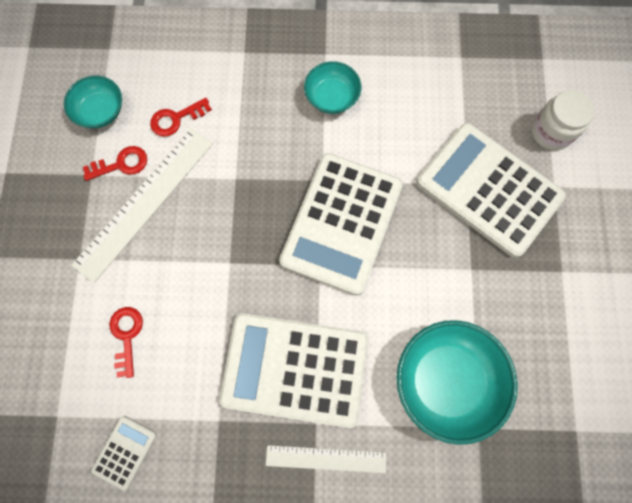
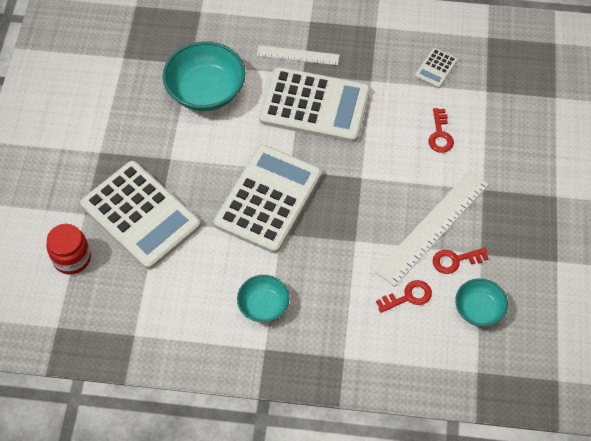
camera: 175 degrees left, 15 degrees down
white jar [531,90,595,151] -> red jar [47,224,91,275]

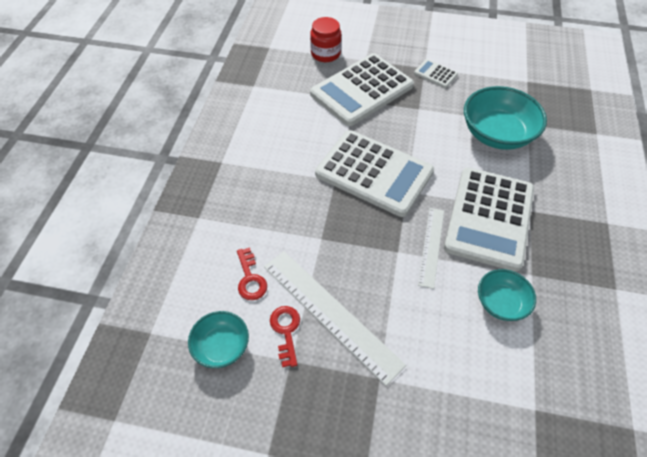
camera: 95 degrees right, 5 degrees down
turquoise bowl [237,275,290,323] -> turquoise bowl moved to [478,269,536,321]
white ruler [257,45,339,65] -> white ruler moved to [418,208,444,289]
white calculator [415,48,458,88] -> white calculator moved to [414,59,458,88]
red key [428,108,454,153] -> none

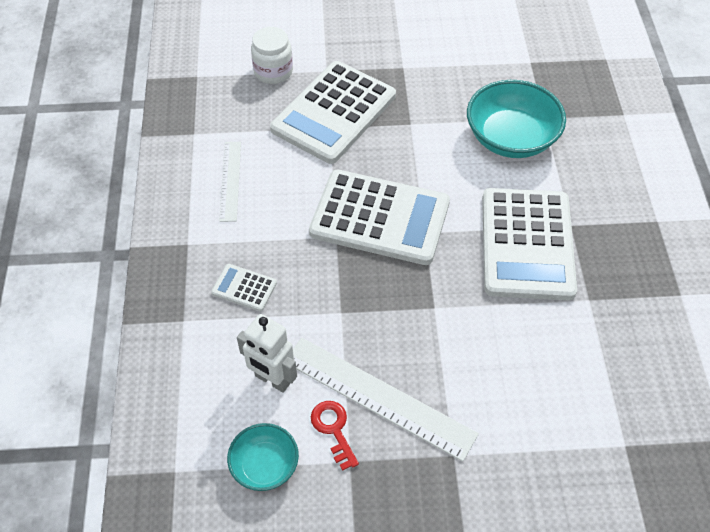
camera: 15 degrees left, 0 degrees up
red key [237,247,267,300] -> white robot [237,314,297,393]
red jar [310,17,341,62] -> white jar [251,27,293,84]
white calculator [414,59,458,88] -> white calculator moved to [211,264,277,311]
white ruler [418,208,444,289] -> white ruler moved to [219,142,241,222]
turquoise bowl [478,269,536,321] -> none

